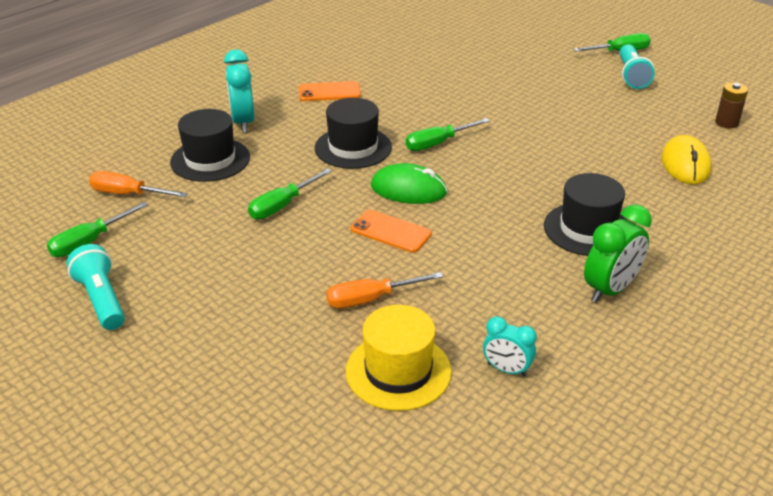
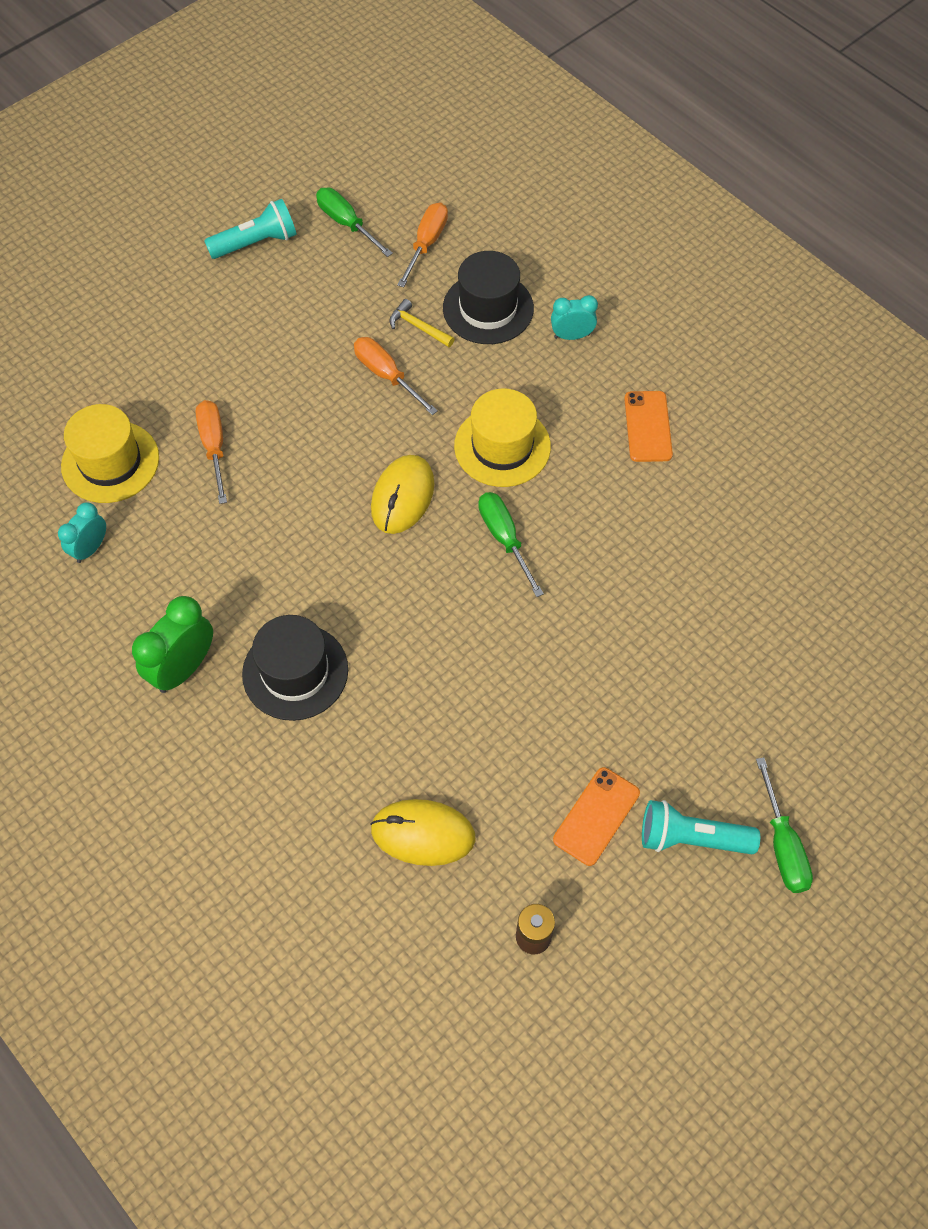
camera: 95 degrees right, 25 degrees up
turquoise clock [224,49,254,133] -> turquoise clock [551,295,598,340], size x0.62
green screwdriver [248,168,332,219] -> orange screwdriver [354,337,438,415]
black hat [315,98,392,169] -> yellow hat [454,389,551,487]
orange phone [351,210,432,253] -> orange phone moved to [553,767,640,866]
green mouse [371,163,447,204] -> yellow mouse [371,455,434,534]
green clock [584,204,652,303] -> green clock turned 75 degrees clockwise [132,596,213,693]
none -> yellow hammer [389,299,455,347]

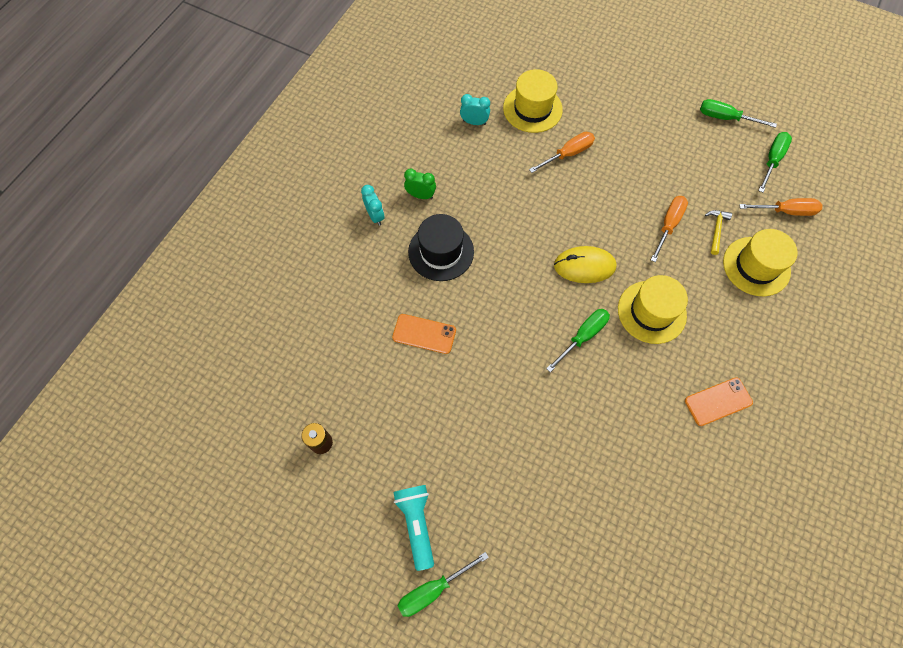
camera: 70 degrees right, 5 degrees up
green clock [132,596,213,693] -> green clock [404,169,436,199], size x0.62
turquoise flashlight [204,199,297,259] -> green screwdriver [700,99,777,128]
yellow mouse [370,799,476,866] -> none
black hat [443,251,534,344] -> yellow hat [723,229,798,296]
turquoise clock [551,295,598,340] -> turquoise clock moved to [361,185,384,226]
orange phone [553,767,640,866] -> orange phone moved to [392,314,456,354]

